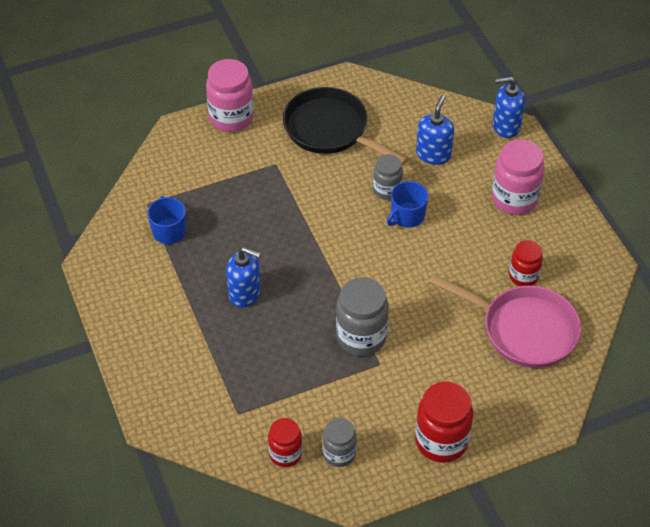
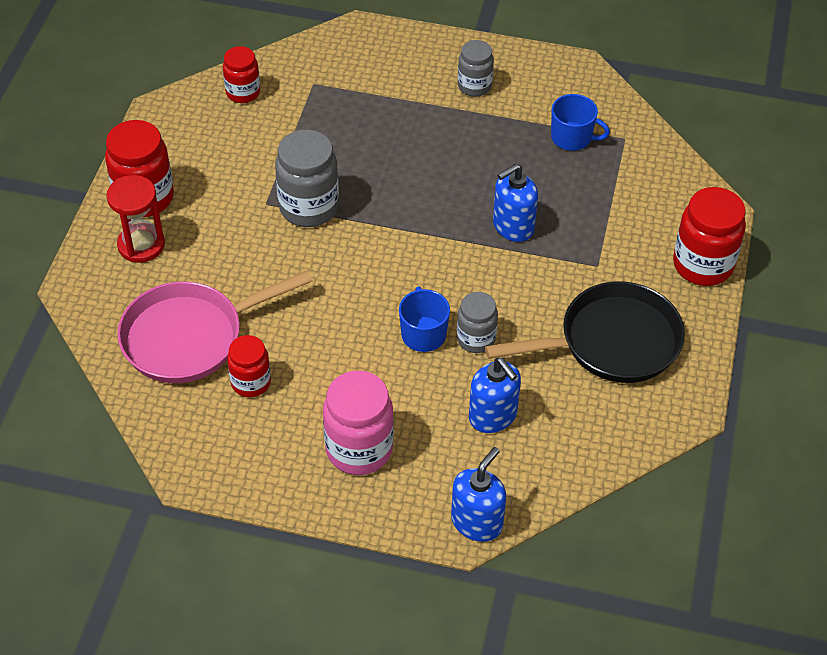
camera: 125 degrees right, 0 degrees up
pink jar [206,59,254,132] -> red jar [673,187,746,286]
blue soap dispenser [226,247,261,308] -> blue soap dispenser moved to [493,163,538,242]
grey jar [323,418,357,467] -> grey jar moved to [458,40,494,97]
none -> red hourglass [107,175,165,263]

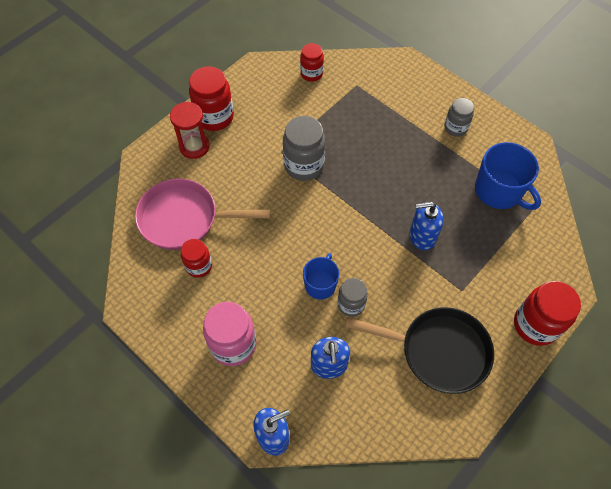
camera: 30 degrees right, 10 degrees up
blue mug [551,94,610,151] -> blue mug [475,142,541,210], size x1.62

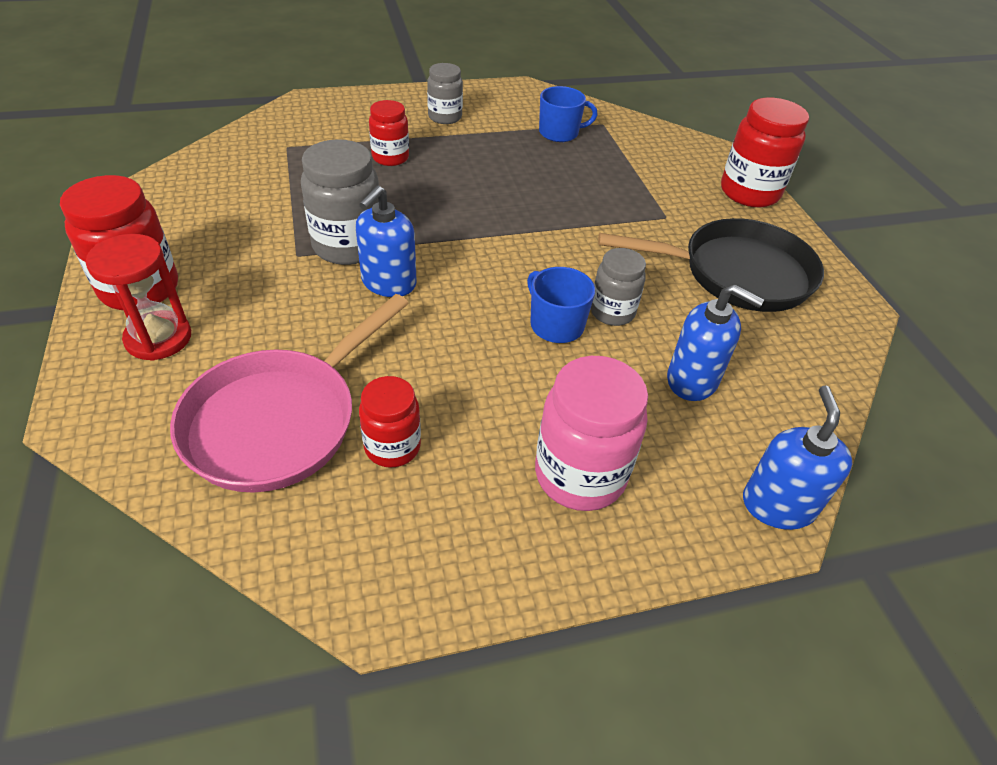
camera: 60 degrees left, 15 degrees down
red jar [300,43,324,82] -> red jar moved to [369,100,409,166]
black pan [345,307,494,394] -> black pan turned 45 degrees clockwise [598,218,824,312]
blue soap dispenser [410,202,444,250] -> blue soap dispenser moved to [356,185,417,297]
blue mug [475,142,541,210] -> blue mug [539,86,598,142], size x0.62

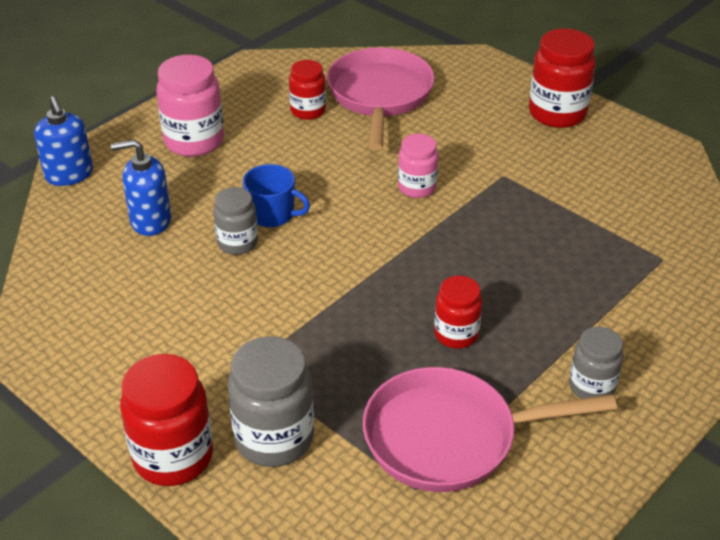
camera: 150 degrees right, 5 degrees down
red hourglass [86,234,191,361] -> none
grey jar [301,139,379,265] -> grey jar moved to [228,336,314,467]
blue soap dispenser [356,185,417,297] -> pink jar [398,134,438,198]
red jar [369,100,409,166] -> red jar moved to [434,276,482,348]
blue mug [539,86,598,142] -> pink pan [363,367,617,492]
black pan [598,218,824,312] -> none

